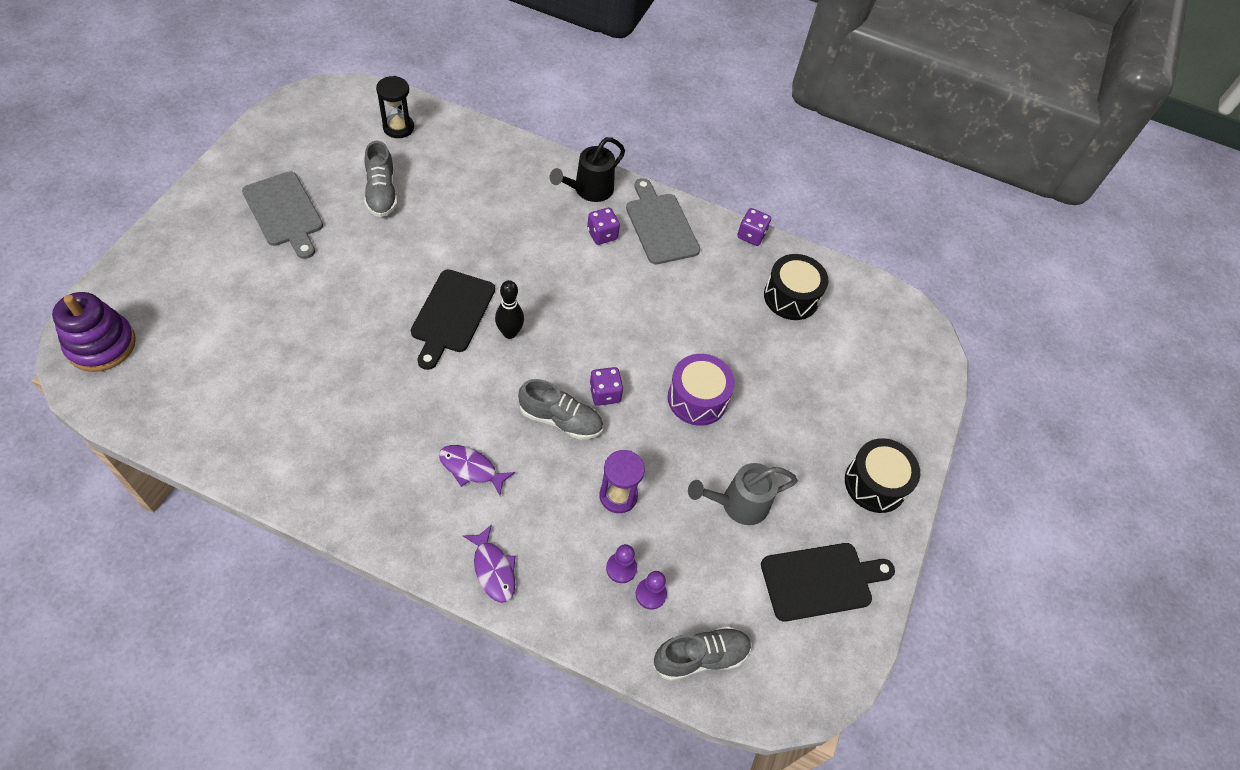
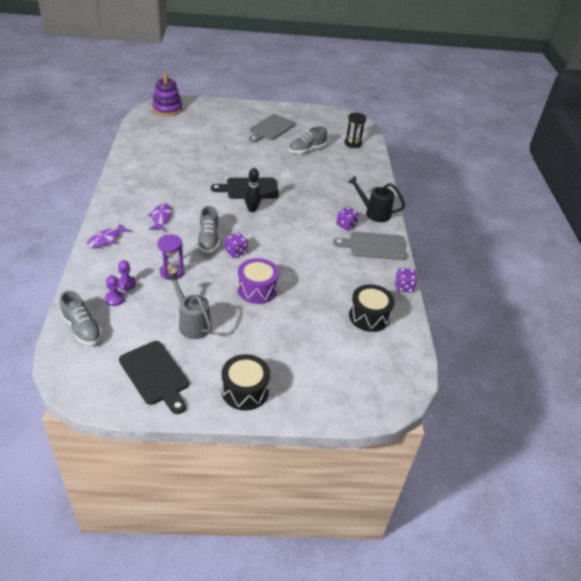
camera: 70 degrees right, 15 degrees down
grey cutting board [626,178,700,264] -> grey cutting board turned 135 degrees counterclockwise [333,232,407,260]

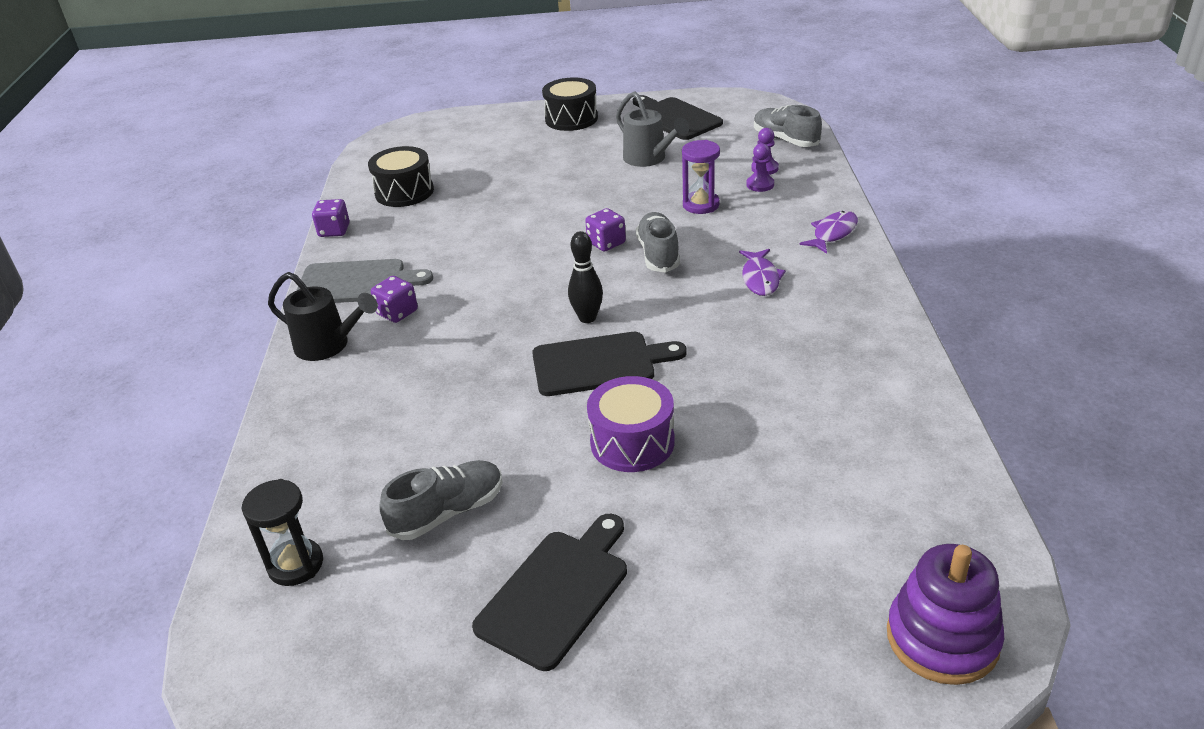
camera: 175 degrees left, 5 degrees down
purple drum [237,258,279,304] -> purple drum moved to [587,376,675,472]
grey cutting board [249,114,295,142] -> black cutting board [472,514,627,671]

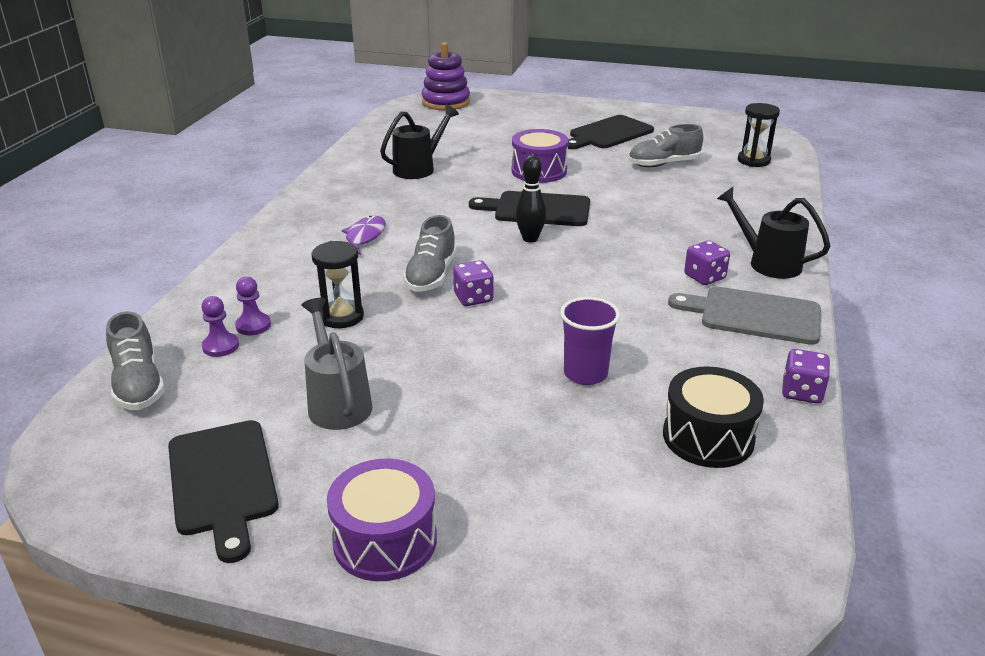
camera: 165 degrees left, 5 degrees down
black drum [542,77,598,131] -> purple drum [327,459,437,581]
purple hourglass [682,140,720,214] -> black hourglass [311,241,364,328]
purple fish [800,211,858,254] -> none
none -> black watering can [380,105,459,179]
none -> purple cup [560,297,620,385]

